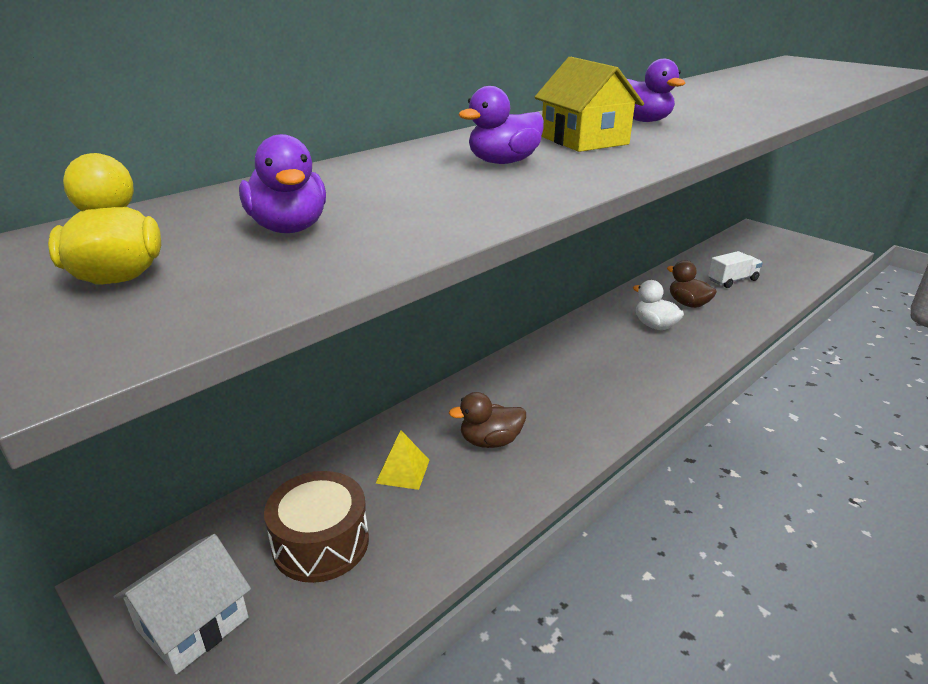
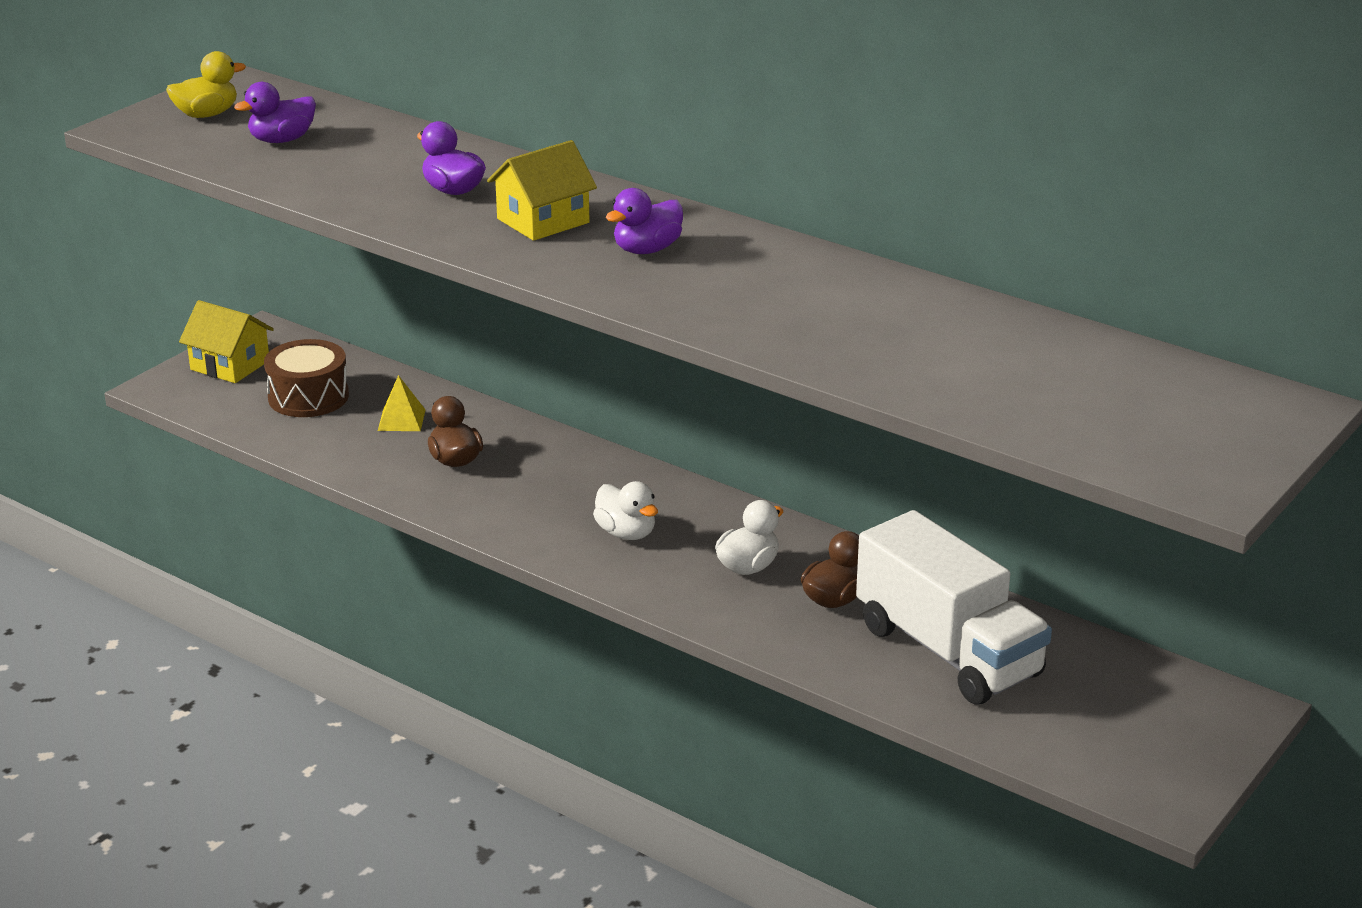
camera: 80 degrees right, 0 degrees up
white house [114,534,251,674] -> yellow house [179,300,274,383]
white truck [708,251,763,288] -> white truck [856,510,1052,704], size x2.16
none -> white duck [593,481,658,540]

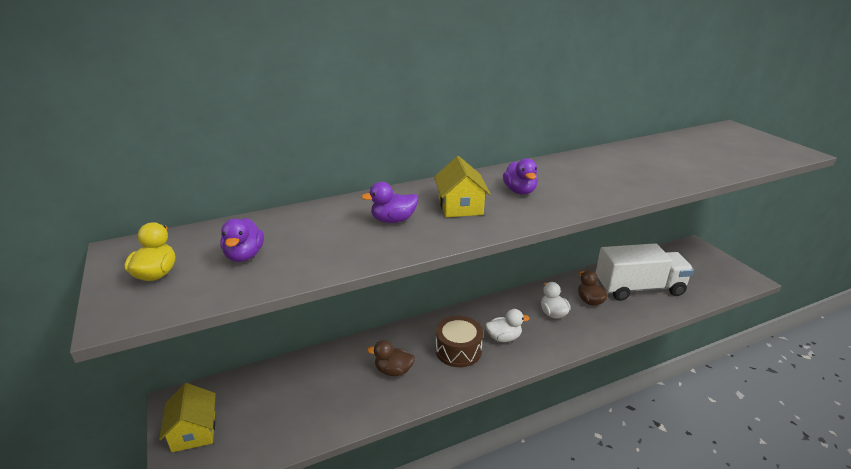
camera: 60 degrees left, 0 degrees up
yellow house [179,300,274,383] -> yellow house turned 75 degrees counterclockwise [159,383,216,452]
brown drum [264,339,349,417] -> brown drum moved to [436,316,483,367]
yellow pyramid [378,375,425,431] -> none

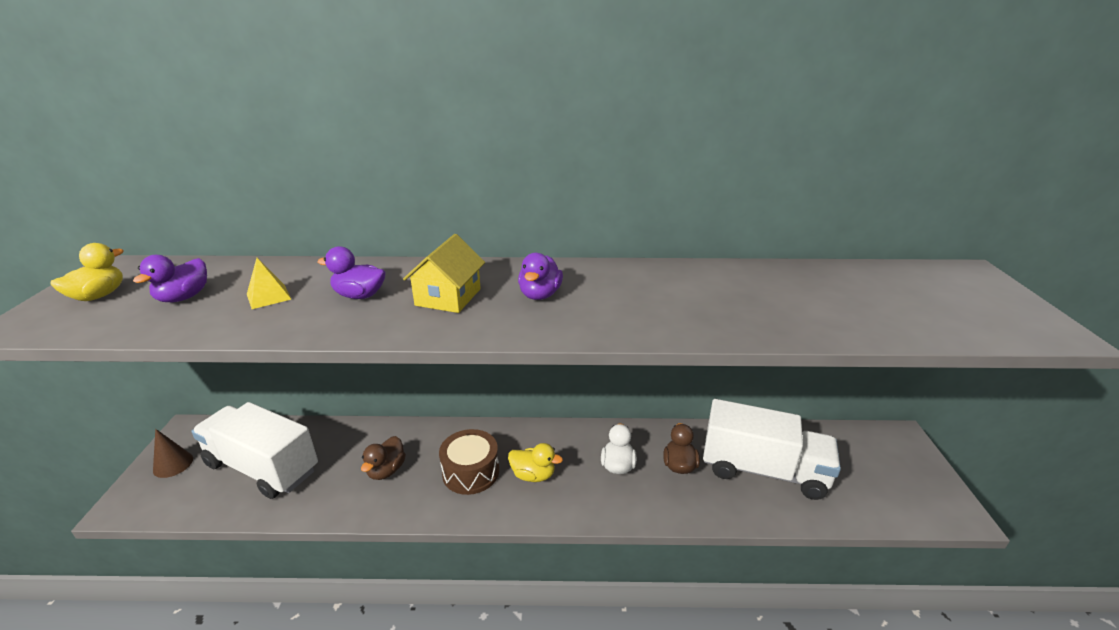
camera: 25 degrees right, 0 degrees up
yellow house [159,383,216,452] -> brown cone [153,429,193,478]
brown duck [367,340,415,376] -> brown duck turned 105 degrees counterclockwise [361,436,406,480]
white duck [485,309,530,342] -> yellow duck [508,443,563,482]
none -> white truck [191,402,318,499]
none -> yellow pyramid [247,258,291,309]

